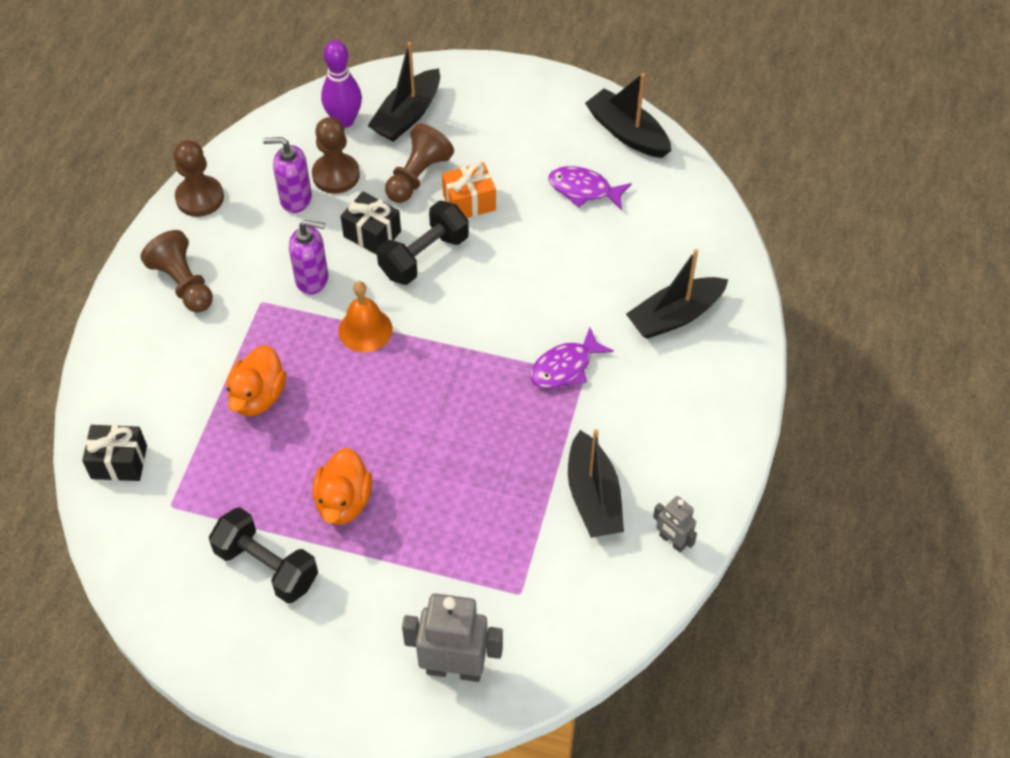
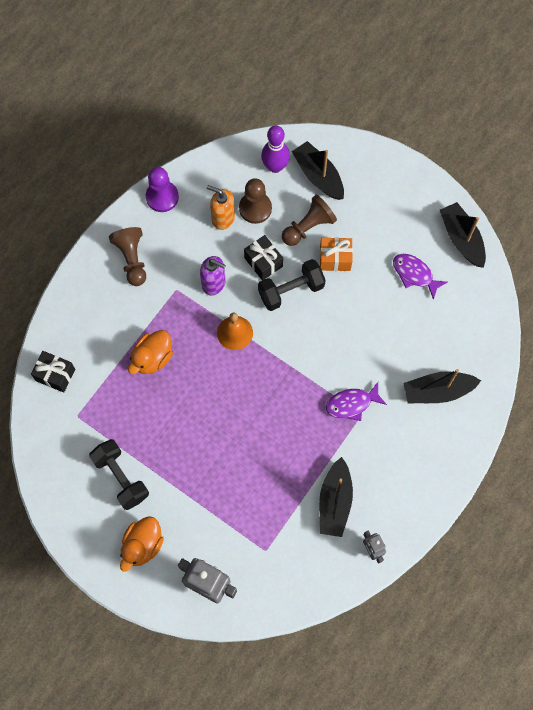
camera: 20 degrees right, 15 degrees up
brown pawn [174,140,224,217] -> purple pawn [146,167,179,212]
purple soap dispenser [263,137,312,213] -> orange soap dispenser [207,185,235,230]
orange duck [312,448,372,525] -> orange duck moved to [120,516,164,572]
black boat [368,42,440,142] -> black boat turned 90 degrees clockwise [292,141,344,200]

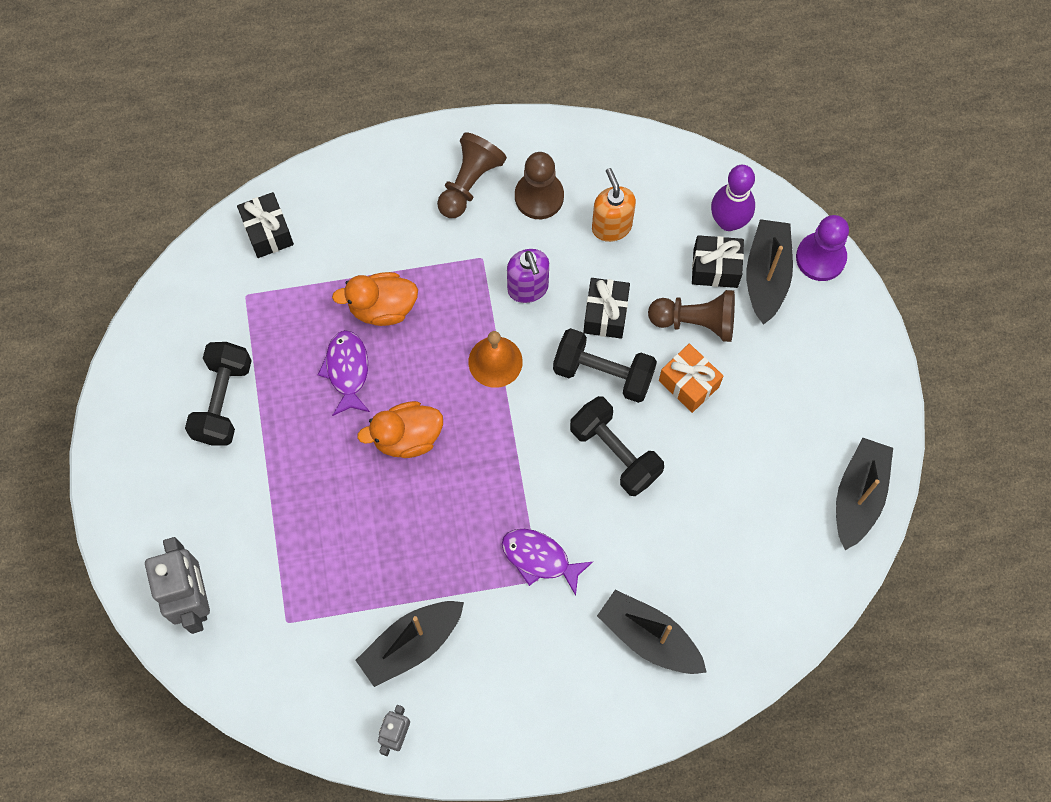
camera: 45 degrees right, 0 degrees up
orange duck [120,516,164,572] -> orange duck moved to [357,401,443,458]
purple pawn [146,167,179,212] -> purple pawn moved to [796,215,849,281]
brown pawn [239,178,272,224] -> brown pawn moved to [515,152,564,219]
purple fish [393,254,448,300] -> purple fish moved to [317,330,370,416]
none -> black dumbbell [570,396,664,496]
none -> black gift [692,235,744,288]

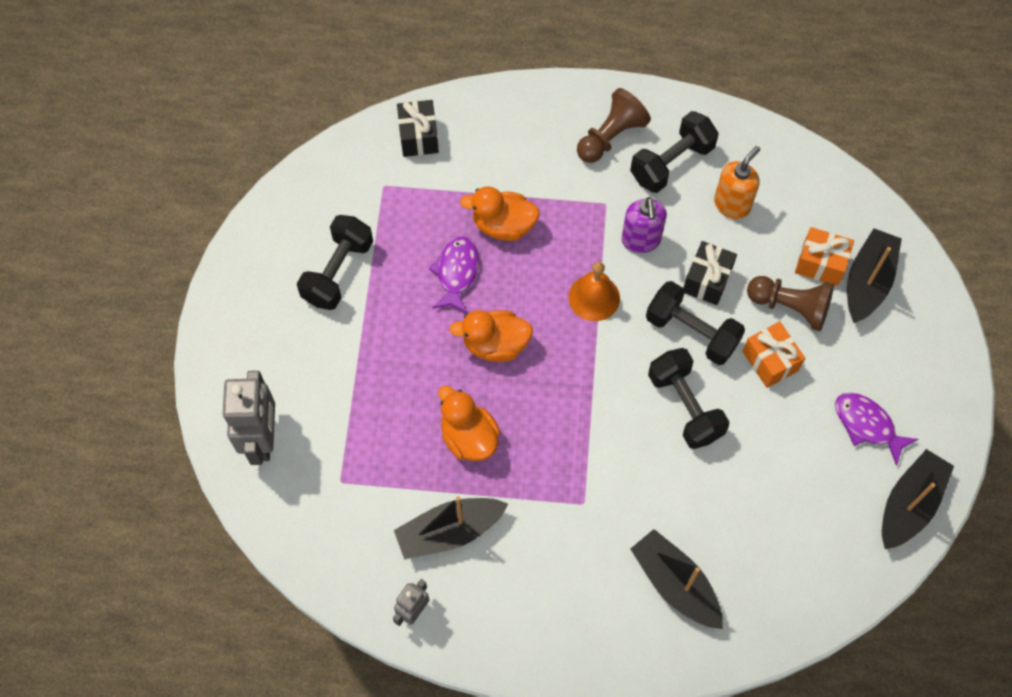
camera: 15 degrees right, 5 degrees down
purple fish [502,529,593,596] -> purple fish moved to [835,393,918,466]
brown pawn [515,152,564,219] -> black dumbbell [630,111,719,193]
orange soap dispenser [592,168,636,242] -> orange soap dispenser turned 45 degrees clockwise [714,146,761,219]
black gift [692,235,744,288] -> orange gift [795,227,854,286]
purple bowling pin [711,165,755,231] -> none
purple pawn [796,215,849,281] -> none
none -> orange duck [438,386,501,461]

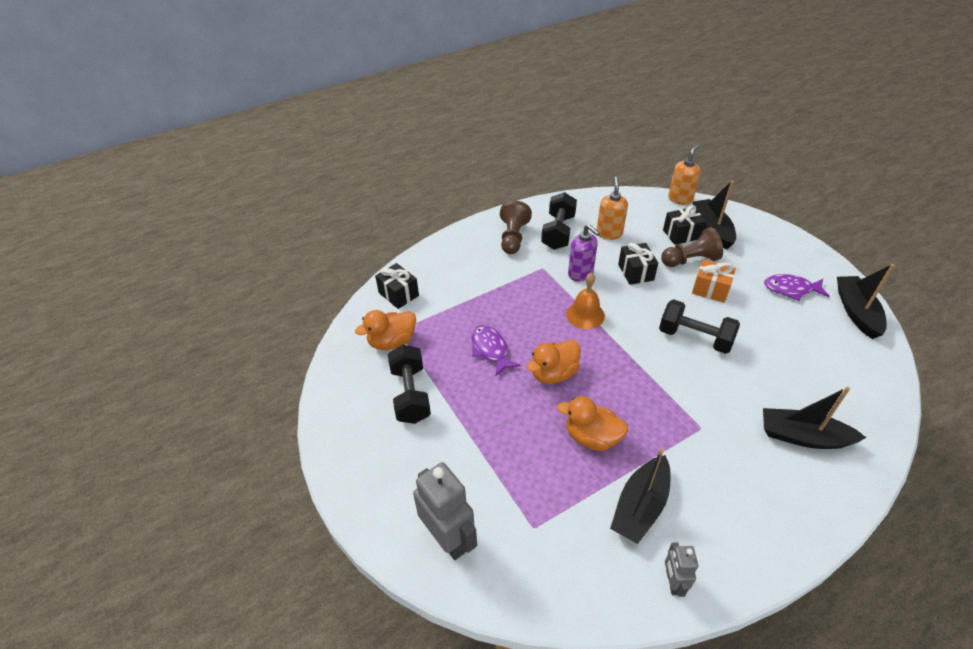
camera: 35 degrees left, 20 degrees down
orange duck [460,186,540,241] -> orange duck moved to [355,310,416,350]
black dumbbell [646,281,745,365] -> none
orange gift [795,227,854,286] -> black gift [663,205,706,245]
none -> orange soap dispenser [668,145,701,205]

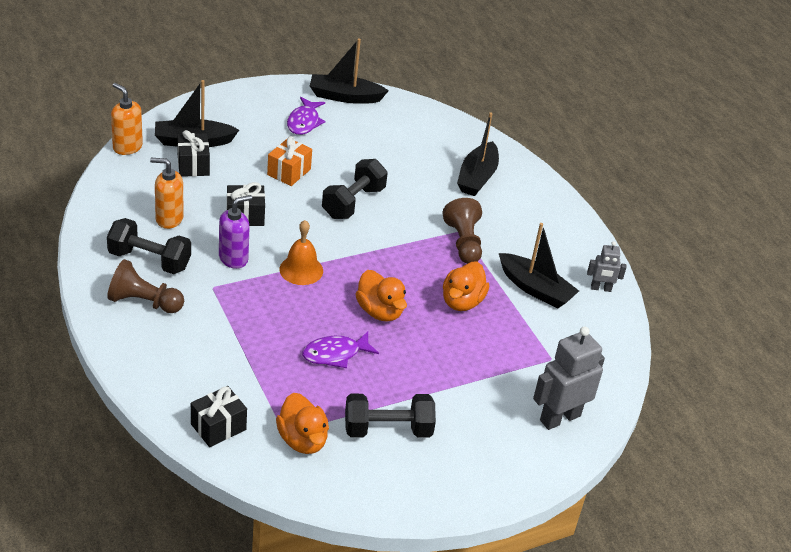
camera: 90 degrees left, 5 degrees down
brown pawn [661,227,723,267] -> brown pawn moved to [442,198,482,264]

